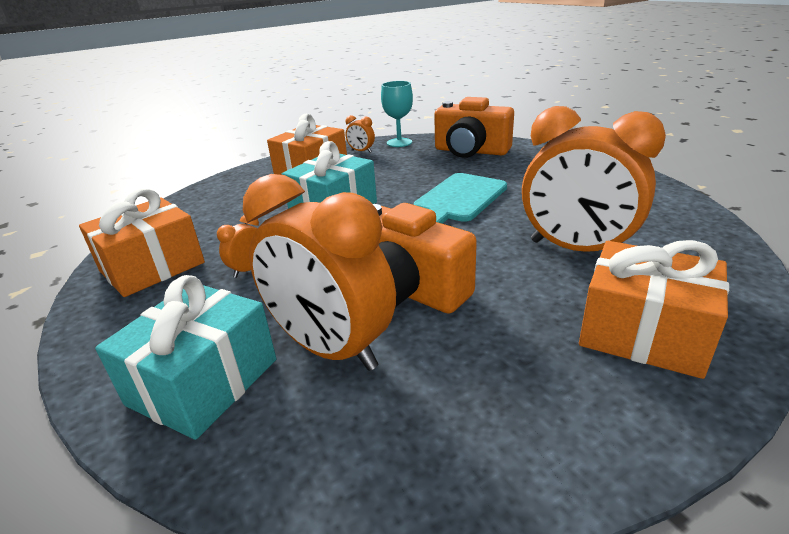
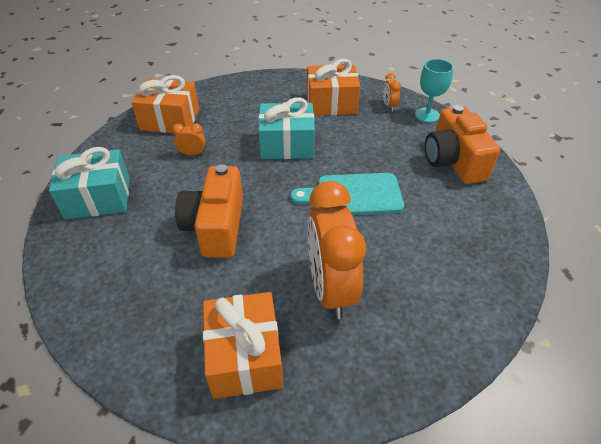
camera: 50 degrees right, 15 degrees up
orange clock [243,174,396,371] -> none

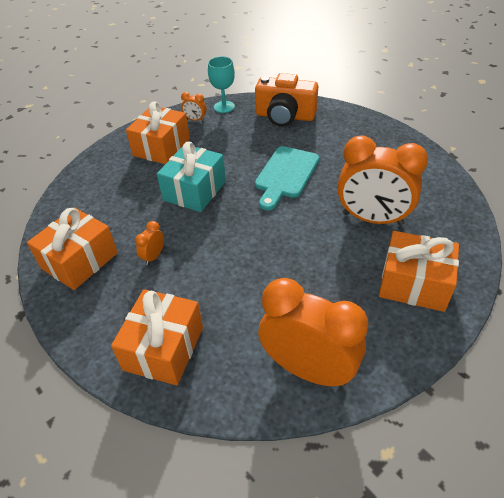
camera: 60 degrees left, 0 degrees up
turquoise gift [49,147,130,219] -> orange gift [111,289,203,385]
orange camera [175,164,243,258] -> none
none -> orange clock [258,278,368,387]

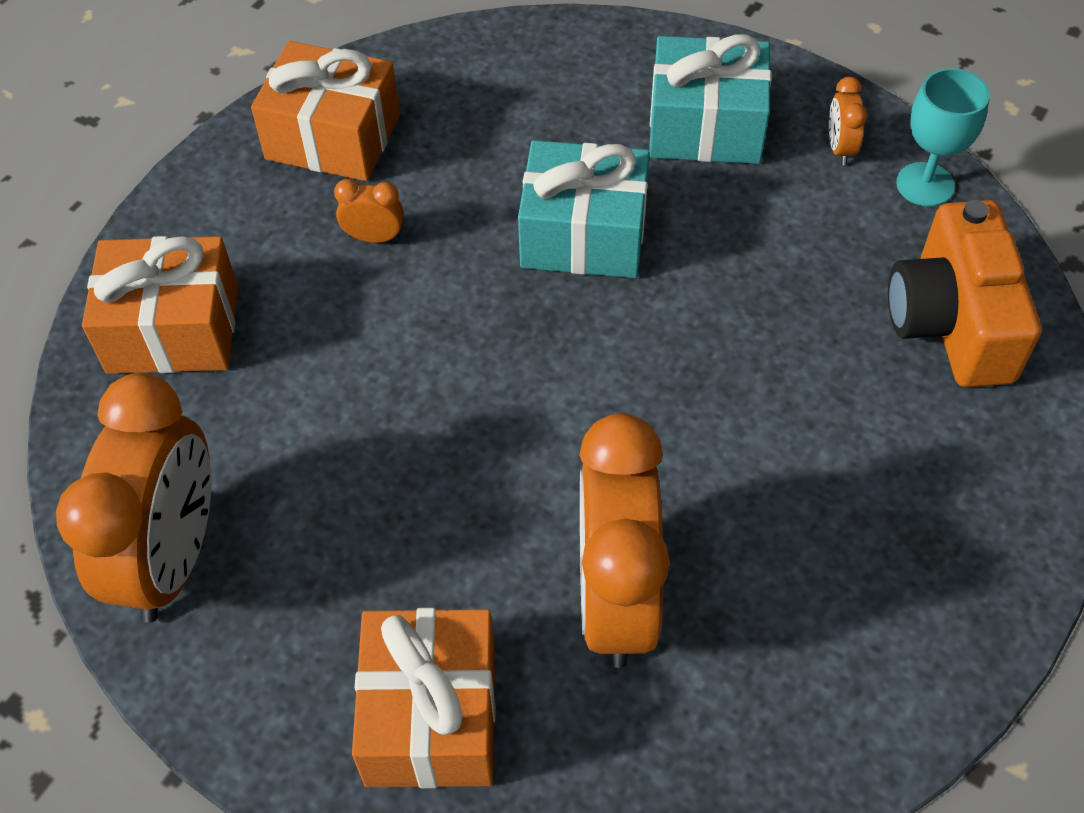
camera: 70 degrees right, 10 degrees up
orange gift [126,101,190,164] -> turquoise gift [649,34,771,164]
turquoise cutting board [255,146,319,210] -> none

